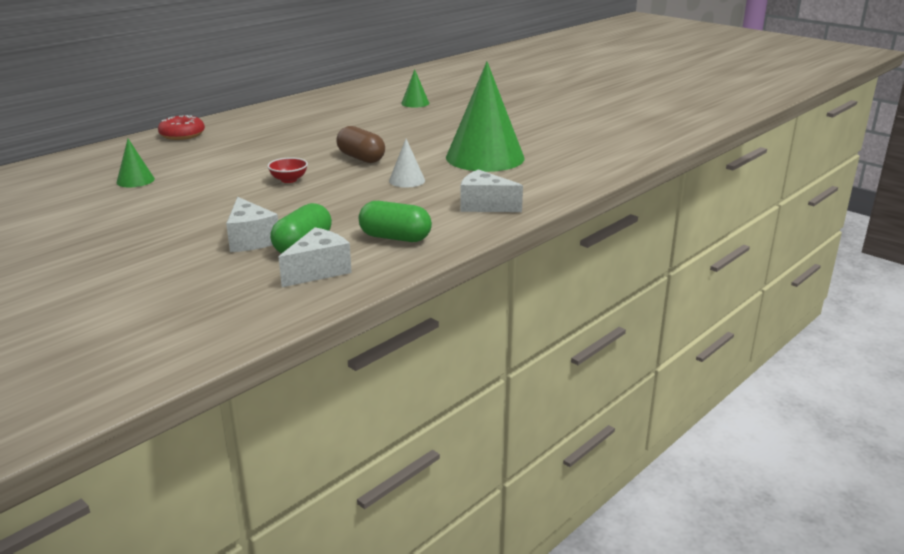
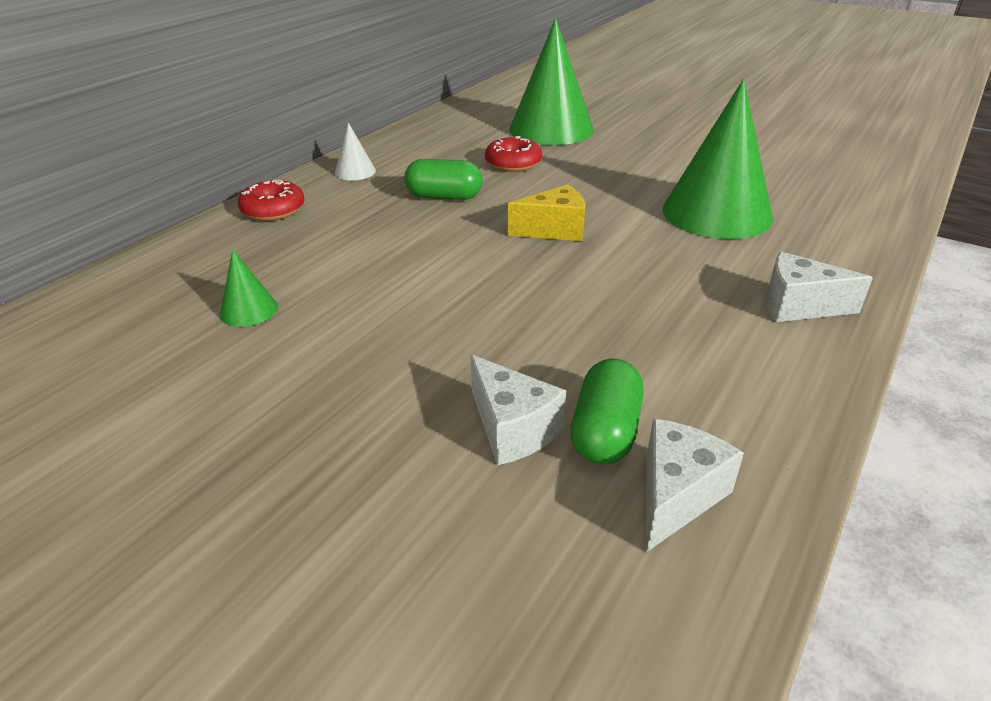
camera: 10 degrees left, 10 degrees up
red bowl [267,157,308,183] -> none
brown capsule [336,126,385,163] -> yellow cheese [508,184,585,241]
green capsule [359,201,432,242] -> green capsule moved to [404,159,482,200]
white cone [389,139,425,187] -> white cone moved to [335,123,376,181]
green cone [401,69,430,108] -> green cone [509,18,594,145], size x2.32
none -> red donut [485,136,542,172]

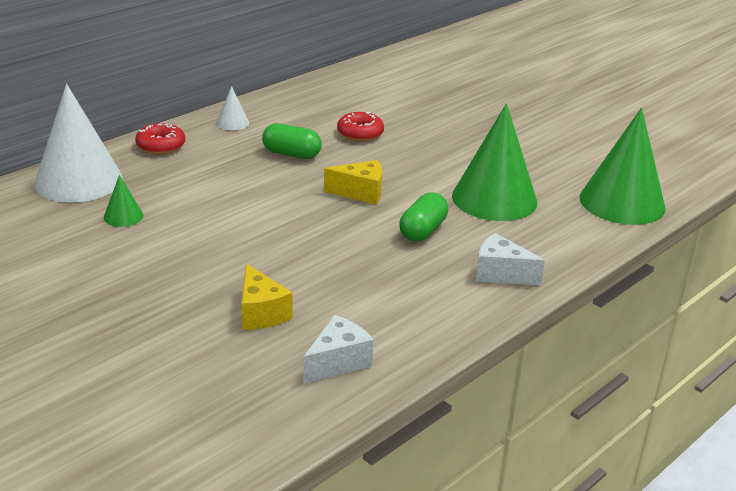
camera: 10 degrees right, 5 degrees down
white cheese [471,355,566,465] -> yellow cheese [241,264,292,330]
green cone [509,18,594,145] -> green cone moved to [580,108,666,225]
green capsule [570,359,644,465] -> green capsule moved to [399,192,448,242]
none -> white cone [34,84,123,203]

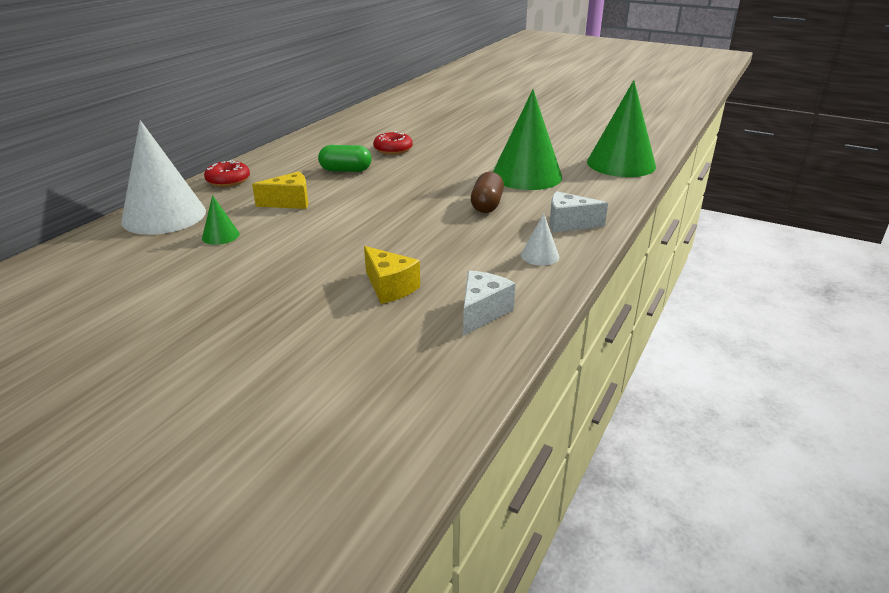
camera: 15 degrees left, 0 degrees up
white cone [216,86,249,130] -> white cone moved to [521,214,559,266]
yellow cheese [324,160,382,205] -> yellow cheese moved to [252,171,308,209]
green capsule [399,192,448,242] -> brown capsule [471,172,504,213]

